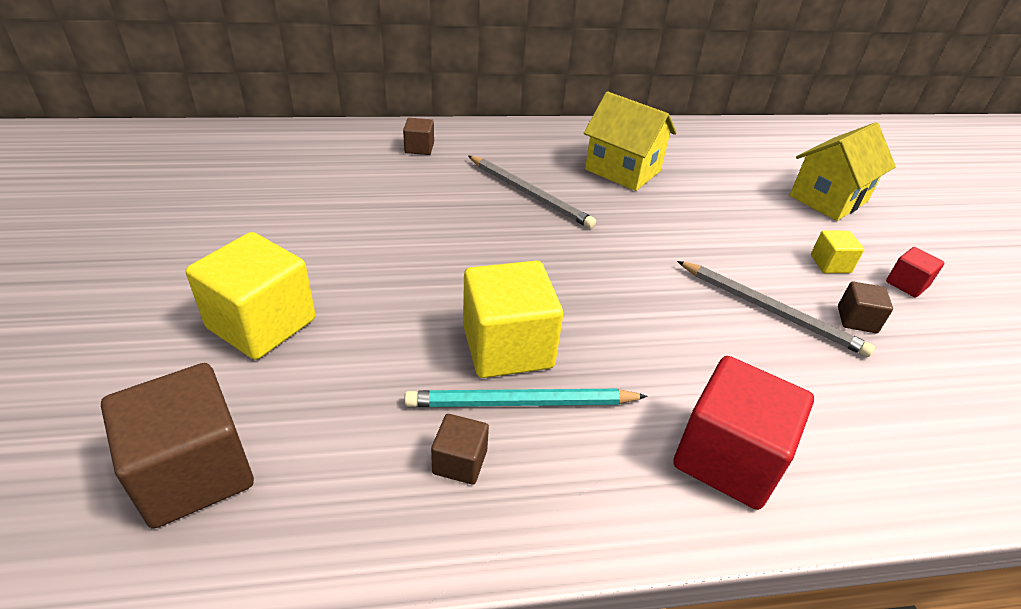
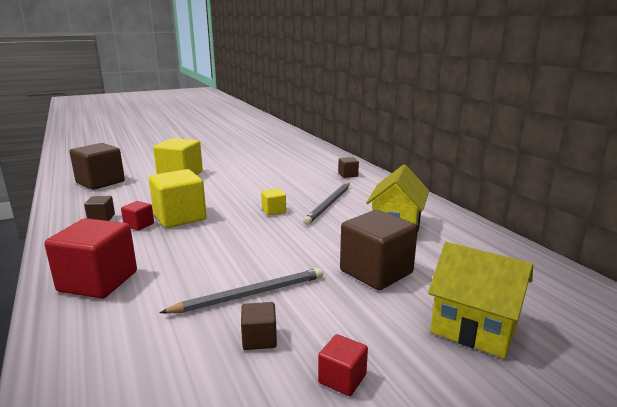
camera: 75 degrees right, 20 degrees down
turquoise pencil [404,389,648,407] -> red cube [121,201,154,231]
grey pencil [677,261,875,357] -> grey pencil turned 135 degrees counterclockwise [159,268,323,314]
yellow cube [811,231,864,273] -> yellow cube moved to [261,188,286,215]
none -> brown cube [340,210,418,290]

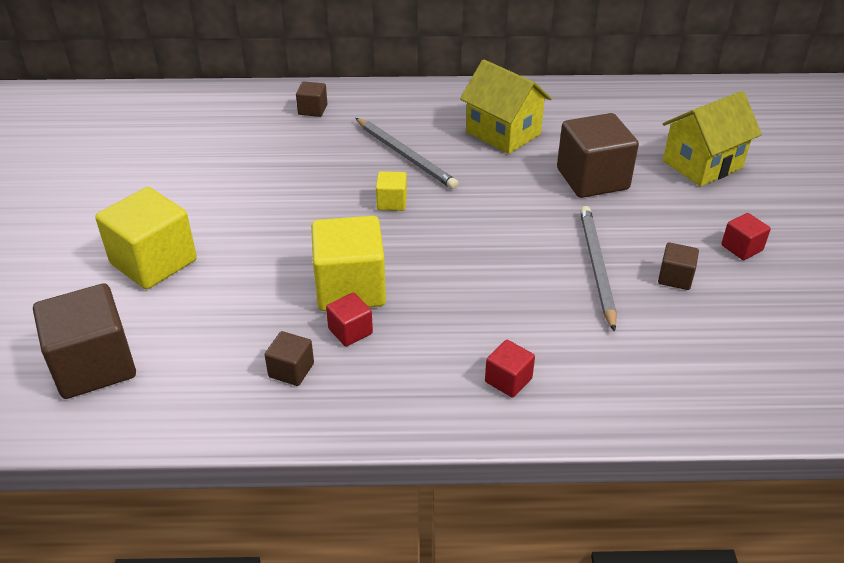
camera: 65 degrees left, 20 degrees up
red cube [44,218,137,299] -> red cube [485,340,535,398], size x0.48

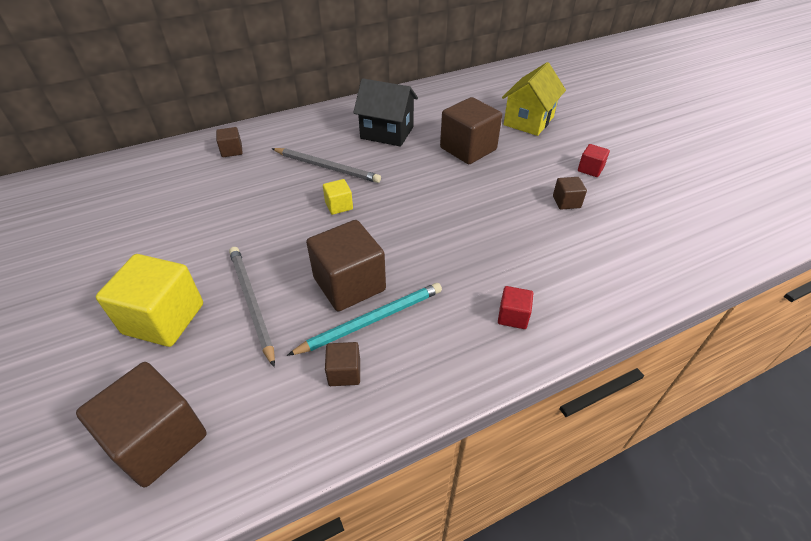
camera: 25 degrees left, 5 degrees up
yellow cube [311,216,386,311] -> brown cube [306,220,386,311]
red cube [326,293,373,347] -> turquoise pencil [287,283,442,356]
yellow house [460,59,552,154] -> black house [353,78,418,147]
grey pencil [580,206,617,332] -> grey pencil moved to [229,247,275,367]

